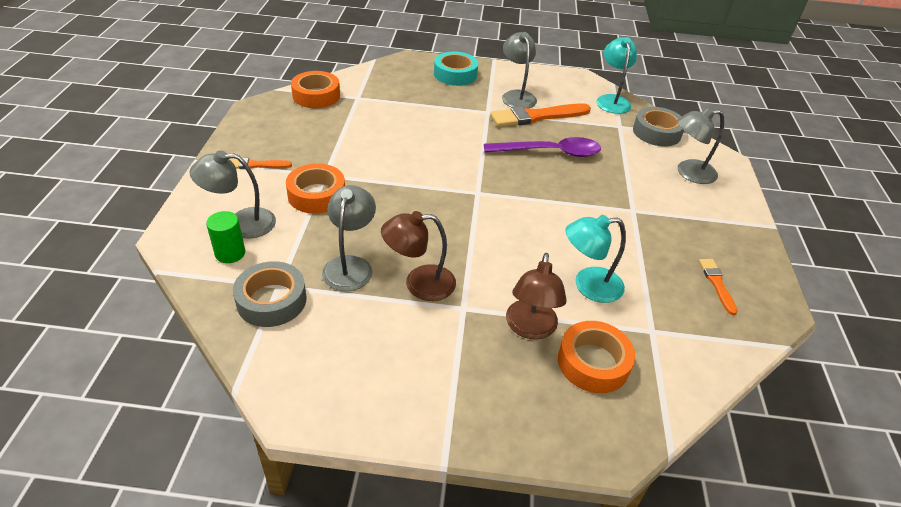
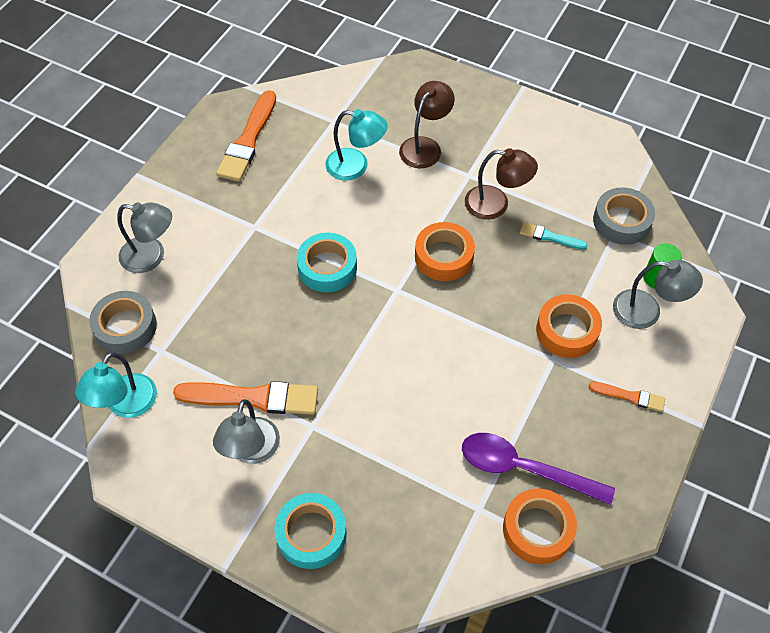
camera: 155 degrees left, 15 degrees up
grey lamp [322,185,376,291] -> turquoise brush [520,222,587,250]
purple spoon [484,137,601,157] -> purple spoon moved to [462,433,615,505]
orange tape [558,321,635,393] -> orange tape moved to [415,222,475,281]
orange brush [699,259,738,315] -> orange brush [216,90,276,182], size x1.91
none -> turquoise tape [297,233,357,292]

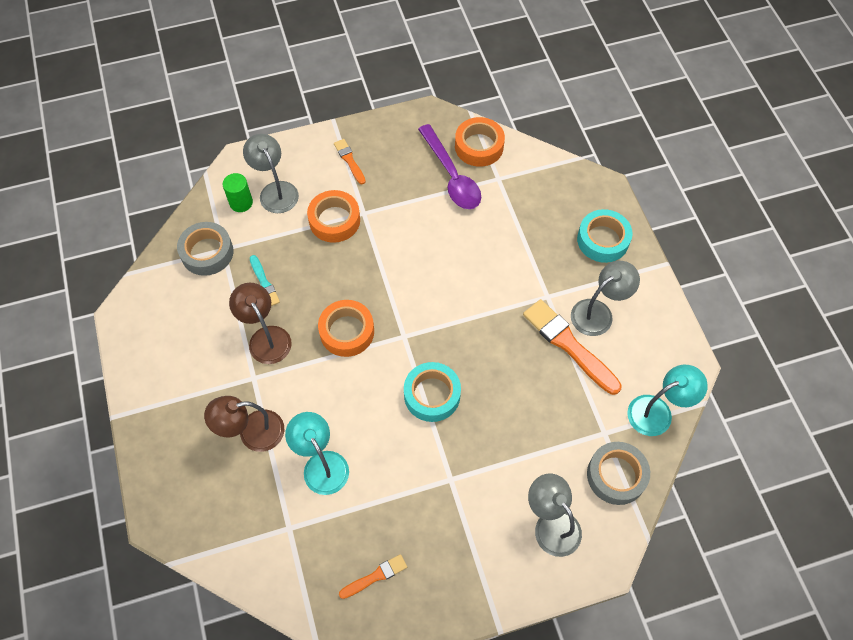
camera: 135 degrees left, 5 degrees up
orange brush [216,90,276,182] -> orange brush [339,554,407,599], size x0.52

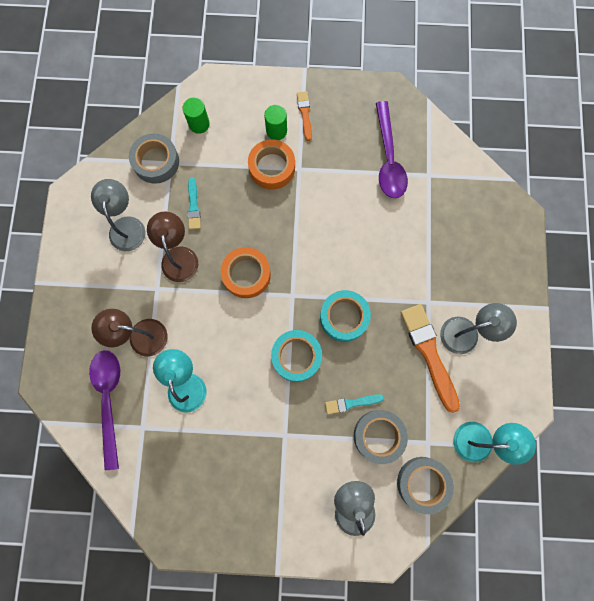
camera: 20 degrees right, 15 degrees up
grey lamp [243,134,299,213] -> grey lamp moved to [91,179,145,251]
orange brush [339,554,407,599] -> none
orange tape [455,117,505,167] -> none
turquoise tape [577,209,632,263] -> turquoise tape moved to [320,290,371,342]
none -> purple spoon [89,350,120,470]
none -> green cylinder [264,105,287,140]
none -> turquoise brush [325,394,384,414]
none -> grey tape [354,410,408,464]

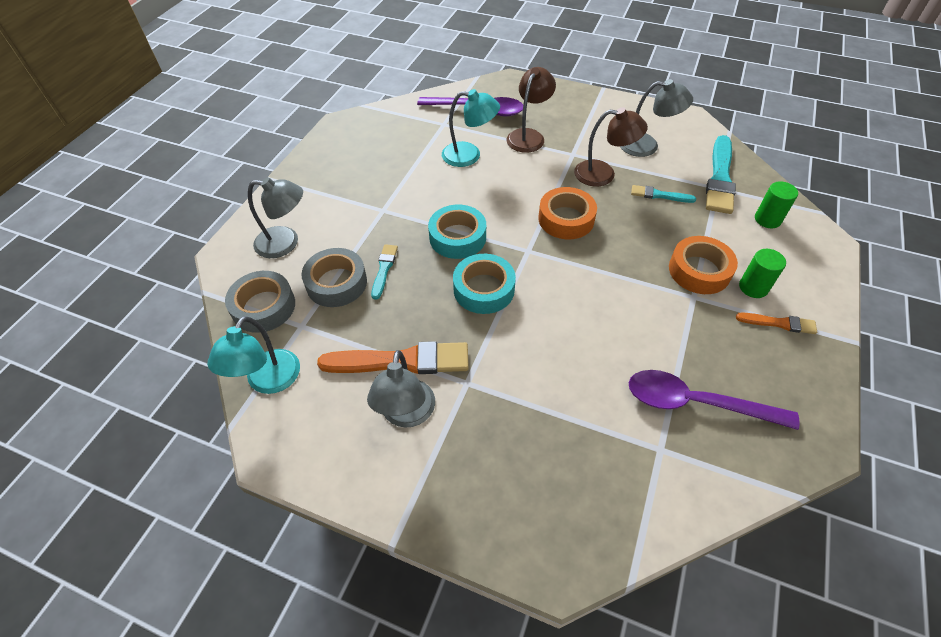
camera: 110 degrees right, 25 degrees down
grey tape [129,133,179,184] -> turquoise brush [706,135,736,214]

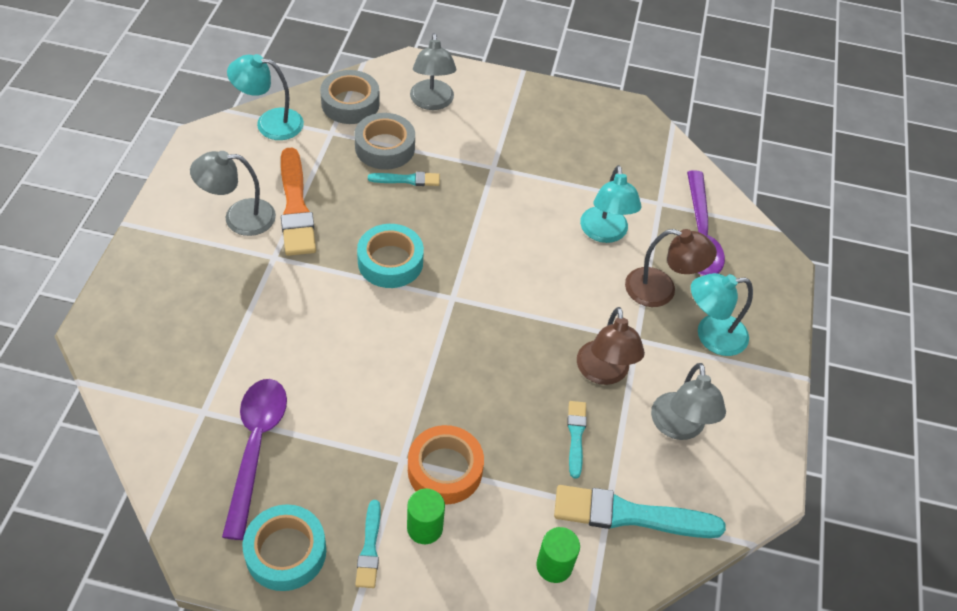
camera: 75 degrees right, 0 degrees up
turquoise tape [428,205,486,259] -> turquoise tape moved to [243,504,326,591]
orange tape [538,187,597,239] -> none
orange brush [736,312,817,334] -> turquoise brush [355,500,381,588]
none -> turquoise lamp [691,273,753,356]

